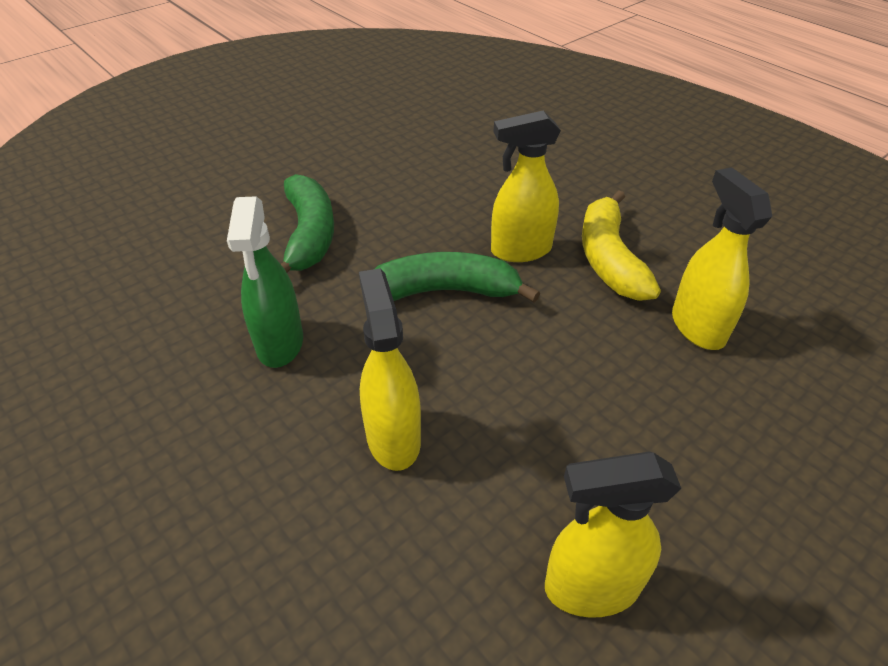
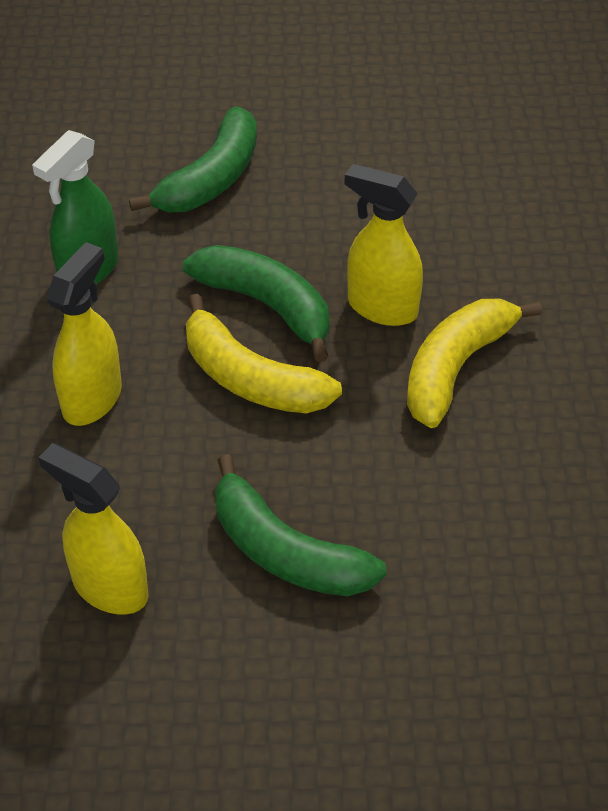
camera: 40 degrees right, 5 degrees up
yellow spray bottle [672,168,772,350] -> none
none -> yellow banana [186,294,342,413]
none -> green banana [215,454,387,596]

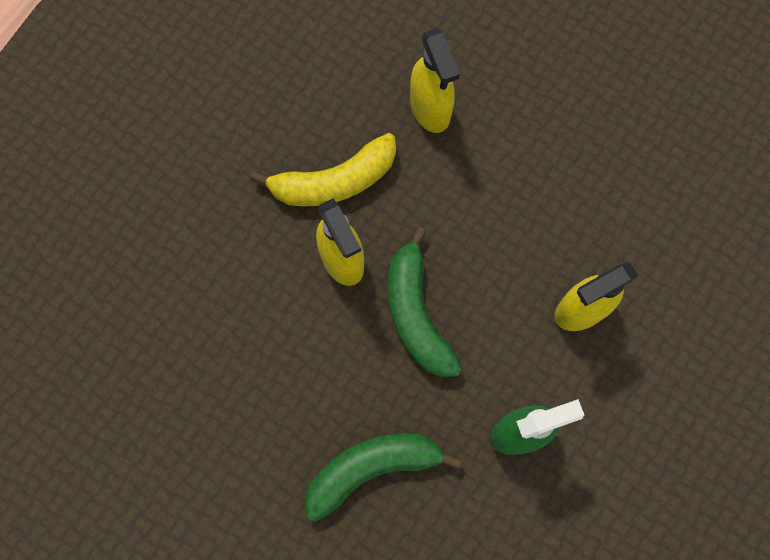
camera: 145 degrees left, 25 degrees up
yellow spray bottle [38,443,149,615] -> yellow spray bottle moved to [410,28,460,133]
yellow banana [186,294,342,413] -> none
green banana [215,454,387,596] -> none

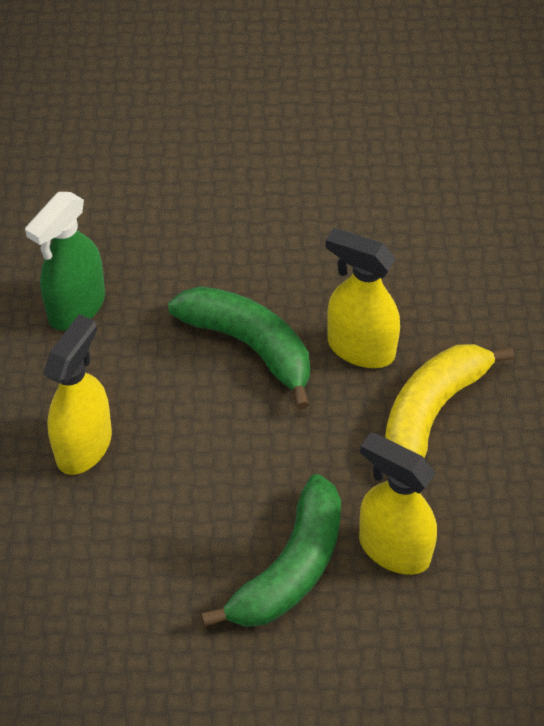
camera: 145 degrees right, 20 degrees down
green banana [304,433,462,522] -> green banana moved to [201,474,341,627]

